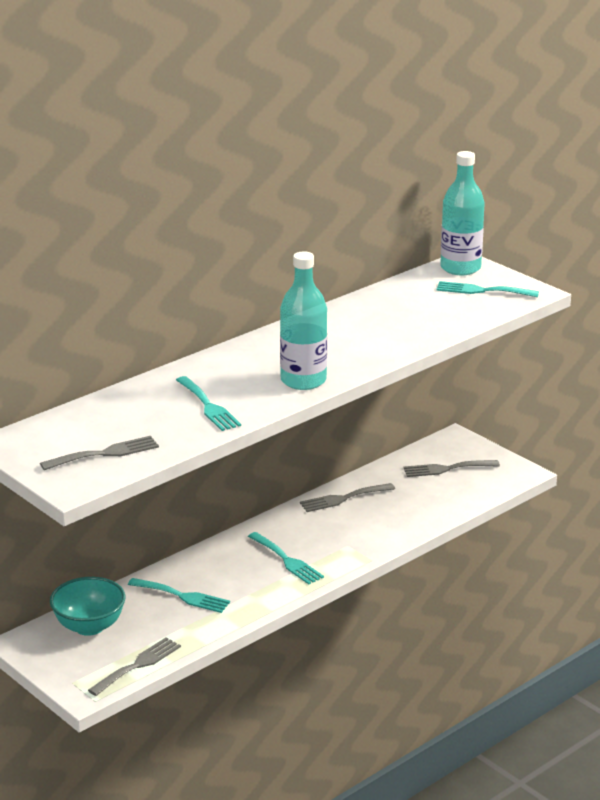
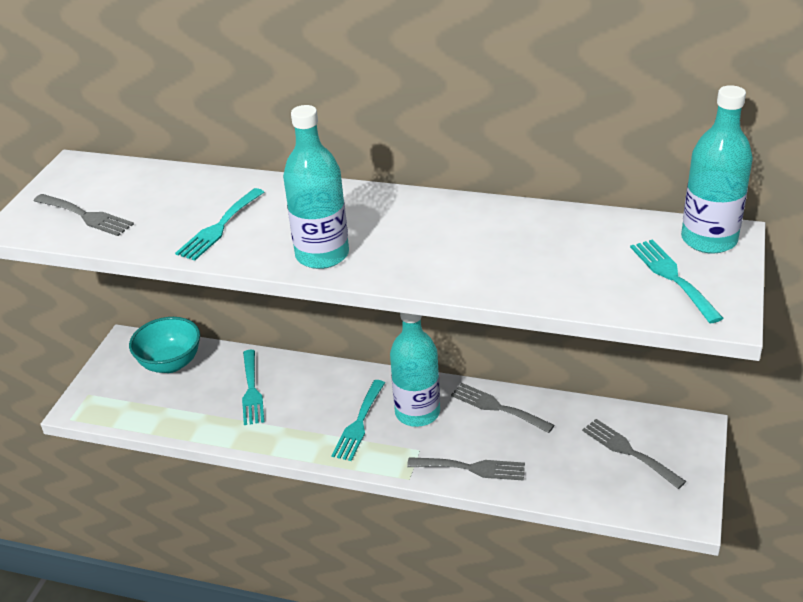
camera: 60 degrees right, 10 degrees up
grey fork [88,637,181,696] -> grey fork moved to [407,457,525,481]
none -> turquoise bottle [390,313,440,427]

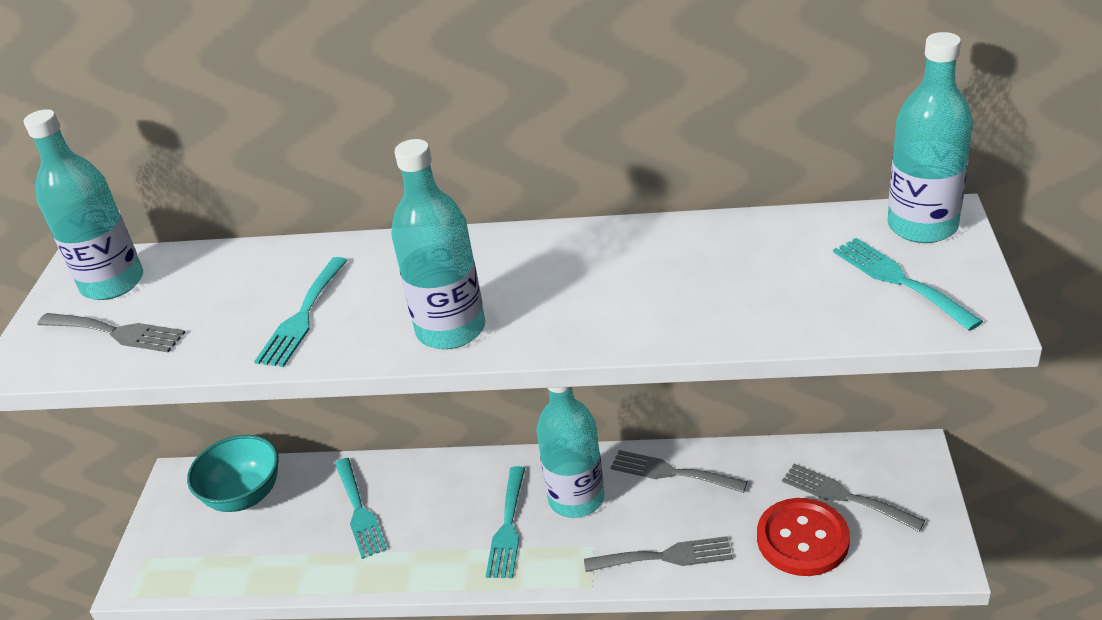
camera: 10 degrees left, 0 degrees up
none -> turquoise bottle [24,109,143,300]
none -> red button [757,498,850,576]

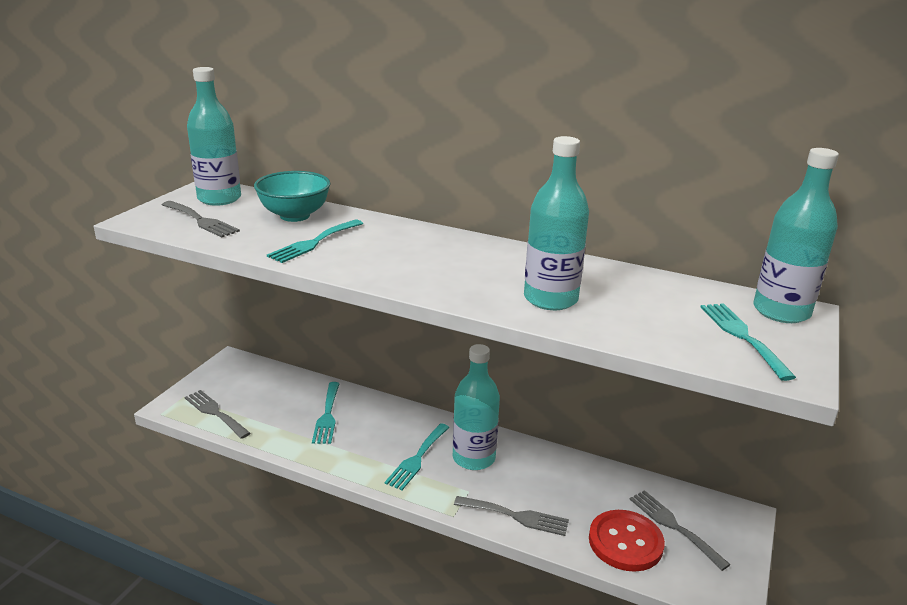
camera: 15 degrees right, 10 degrees down
turquoise bowl [187,435,279,512] -> turquoise bowl moved to [254,171,331,222]
turquoise bottle [391,139,485,349] -> turquoise bottle moved to [524,136,589,310]
grey fork [610,450,748,493] -> grey fork moved to [184,390,250,439]

